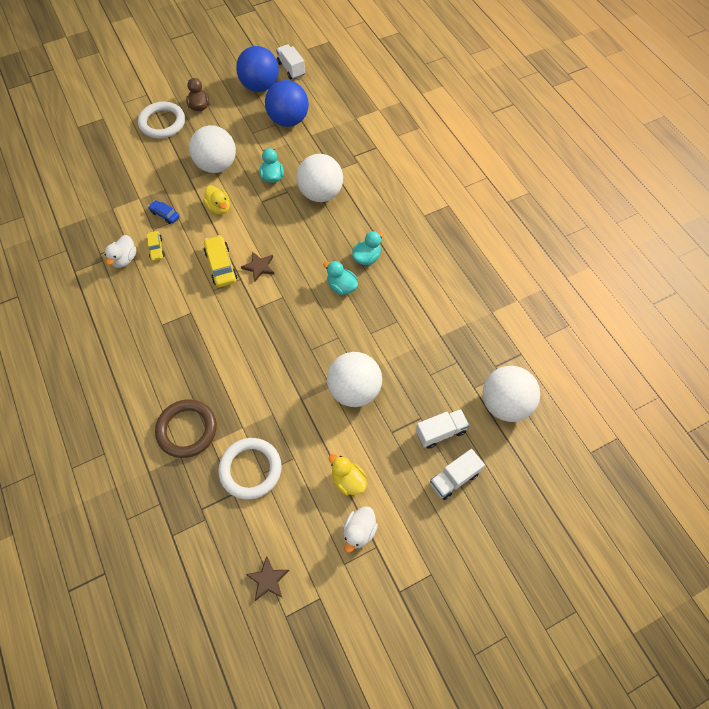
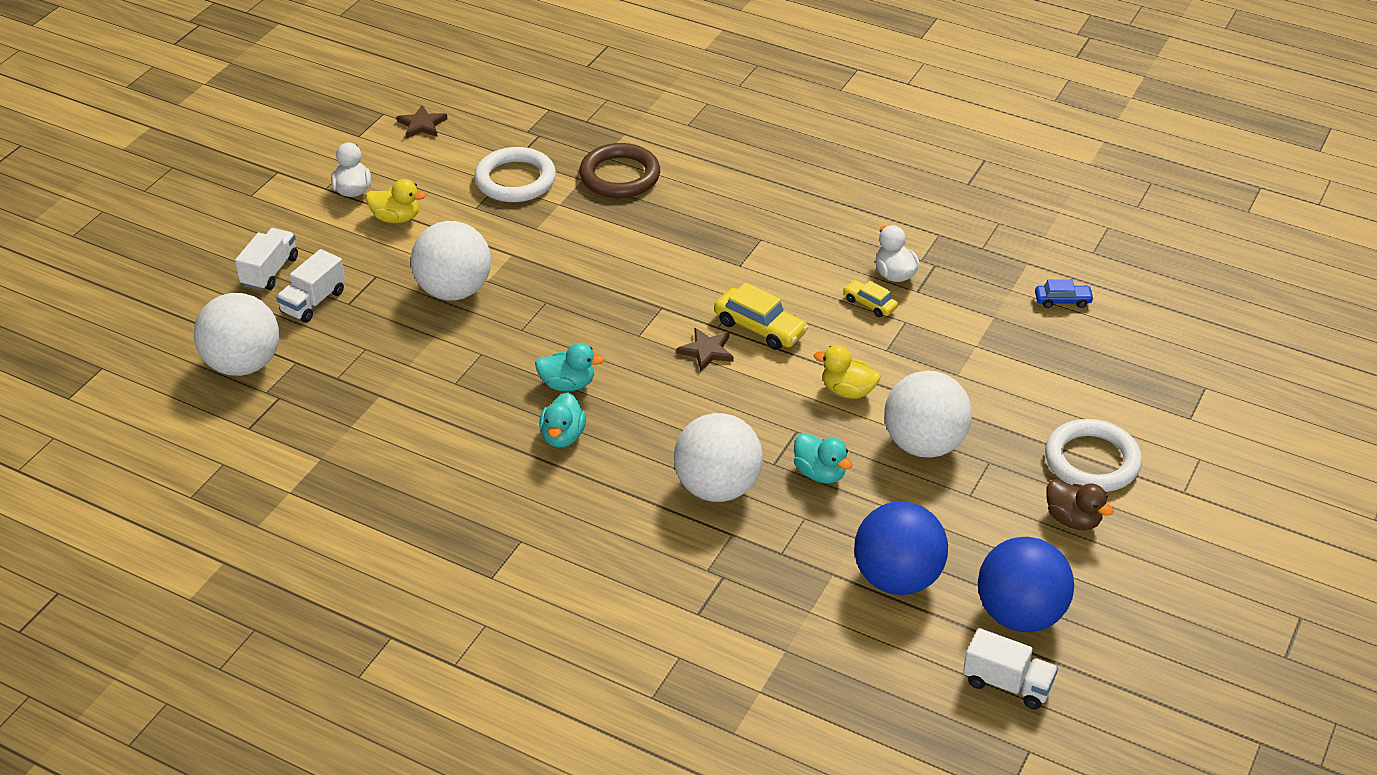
camera: 145 degrees right, 20 degrees down
blue car [148,200,180,224] -> blue car moved to [1035,279,1094,308]

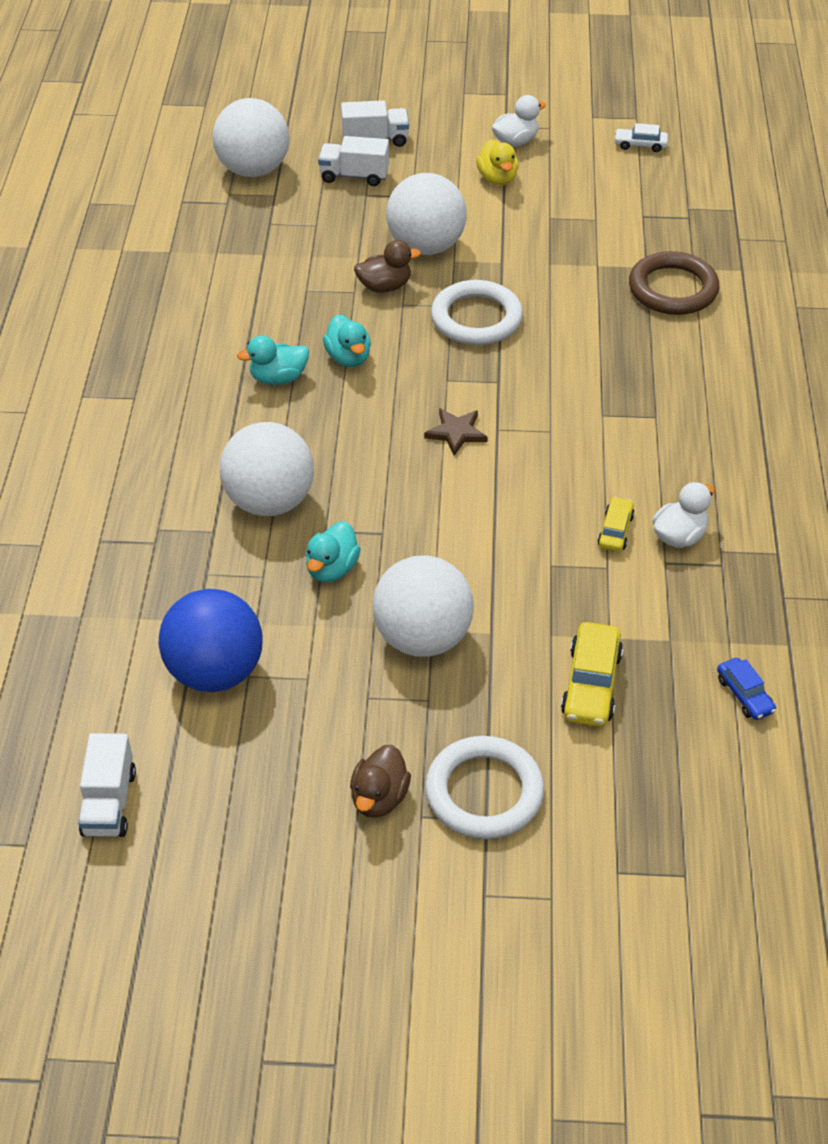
camera: 65 degrees right, 5 degrees up
brown star [397,105,448,138] -> white car [614,123,668,152]
white ring [474,147,556,202] -> white ring moved to [431,280,523,345]
yellow car [714,283,808,350] -> yellow car moved to [561,622,623,727]
yellow duck [814,345,880,399] -> none
blue ball [978,537,1074,632] -> none
none -> brown duck [354,240,421,293]

